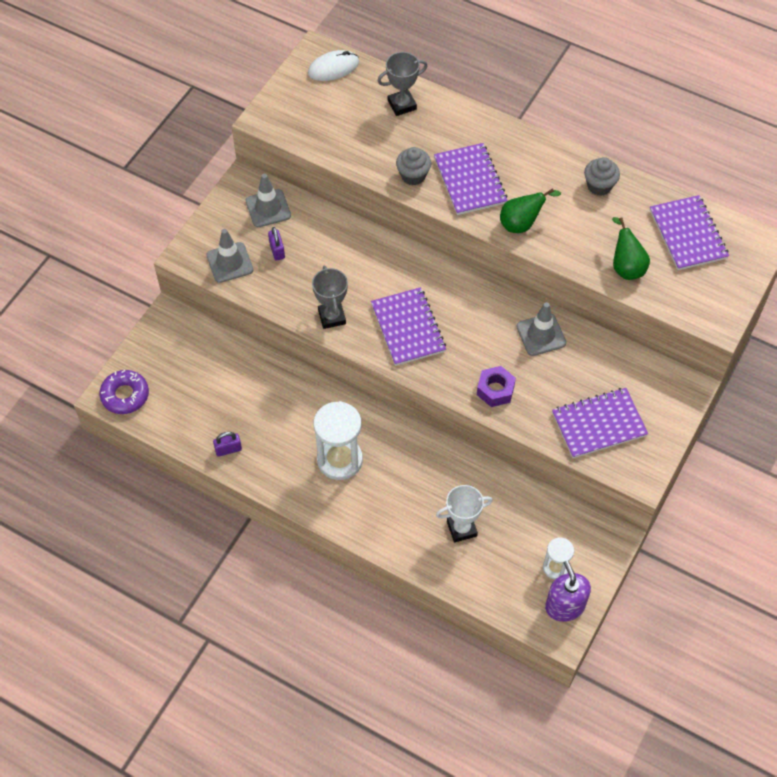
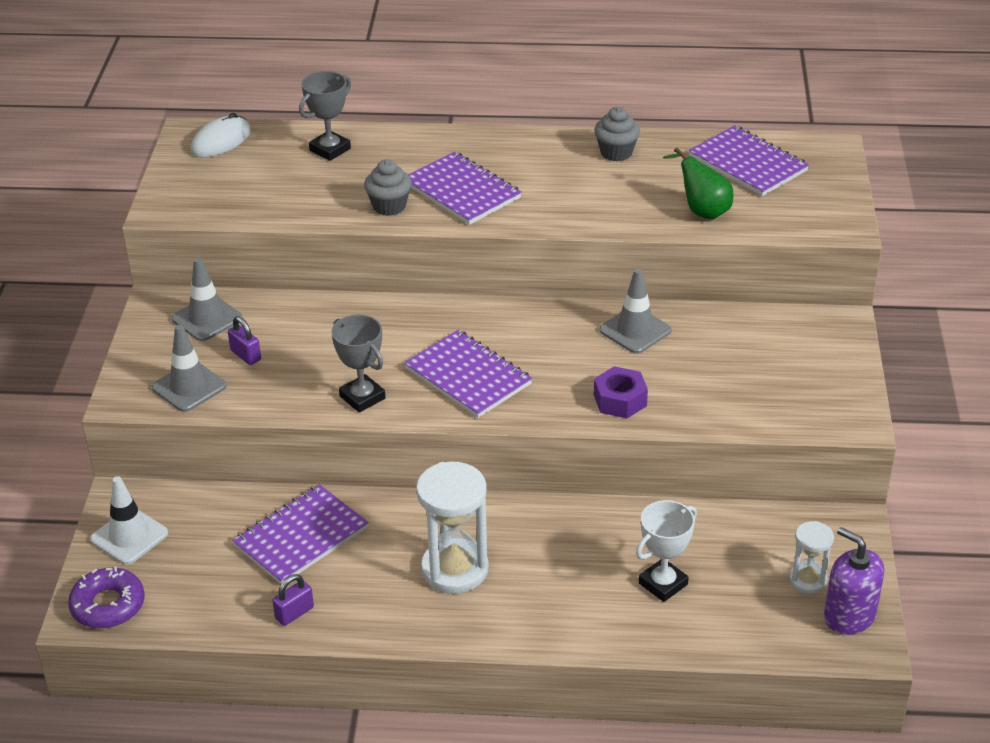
camera: 25 degrees left, 20 degrees down
green pear [500,188,561,233] -> none
purple notebook [552,388,648,458] -> purple notebook moved to [232,484,369,584]
none -> white traffic cone [90,476,168,565]

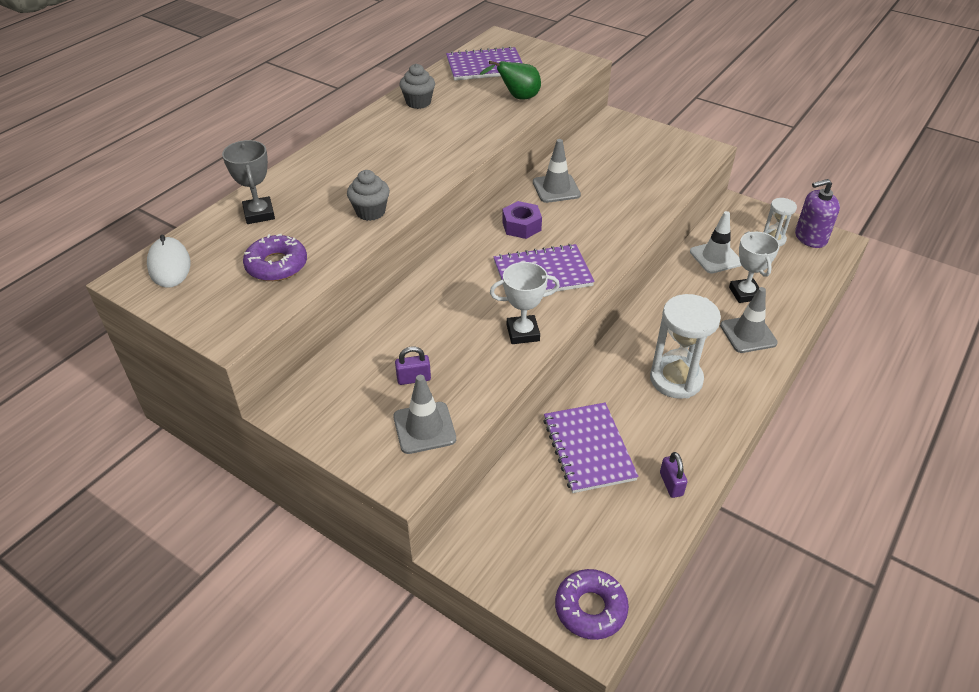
camera: 60 degrees left, 5 degrees up
white traffic cone [90,476,168,565] -> white traffic cone moved to [690,211,741,273]
grey traffic cone [172,257,242,341] -> grey traffic cone moved to [720,287,778,353]
grey trophy [331,314,386,413] -> white trophy [490,262,560,344]
purple notebook [408,151,522,225] -> none
purple nut [594,366,648,418] -> purple nut moved to [502,201,542,239]
none -> purple donut [243,234,307,281]

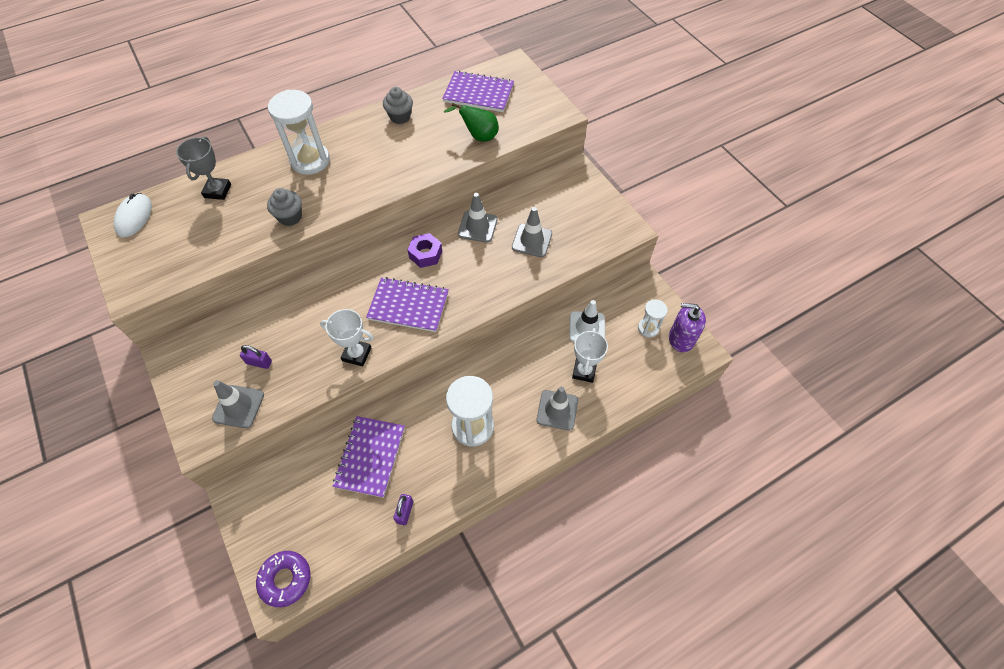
camera: 25 degrees right, 15 degrees up
purple donut [243,234,307,281] -> none
none -> white hourglass [268,90,330,175]
none -> grey traffic cone [512,207,552,257]

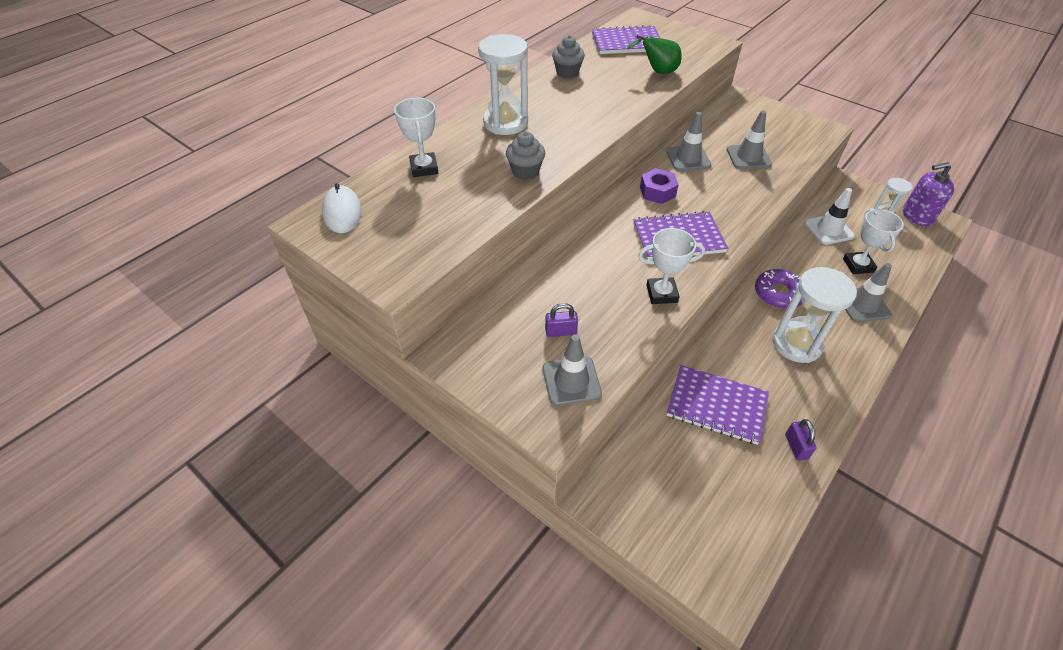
camera: 20 degrees left, 10 degrees down
grey trophy [176,136,231,200] -> white trophy [394,98,438,177]
purple donut [256,551,311,607] -> purple donut moved to [755,269,802,309]
purple notebook [332,416,405,498] -> purple notebook turned 60 degrees counterclockwise [667,365,769,445]

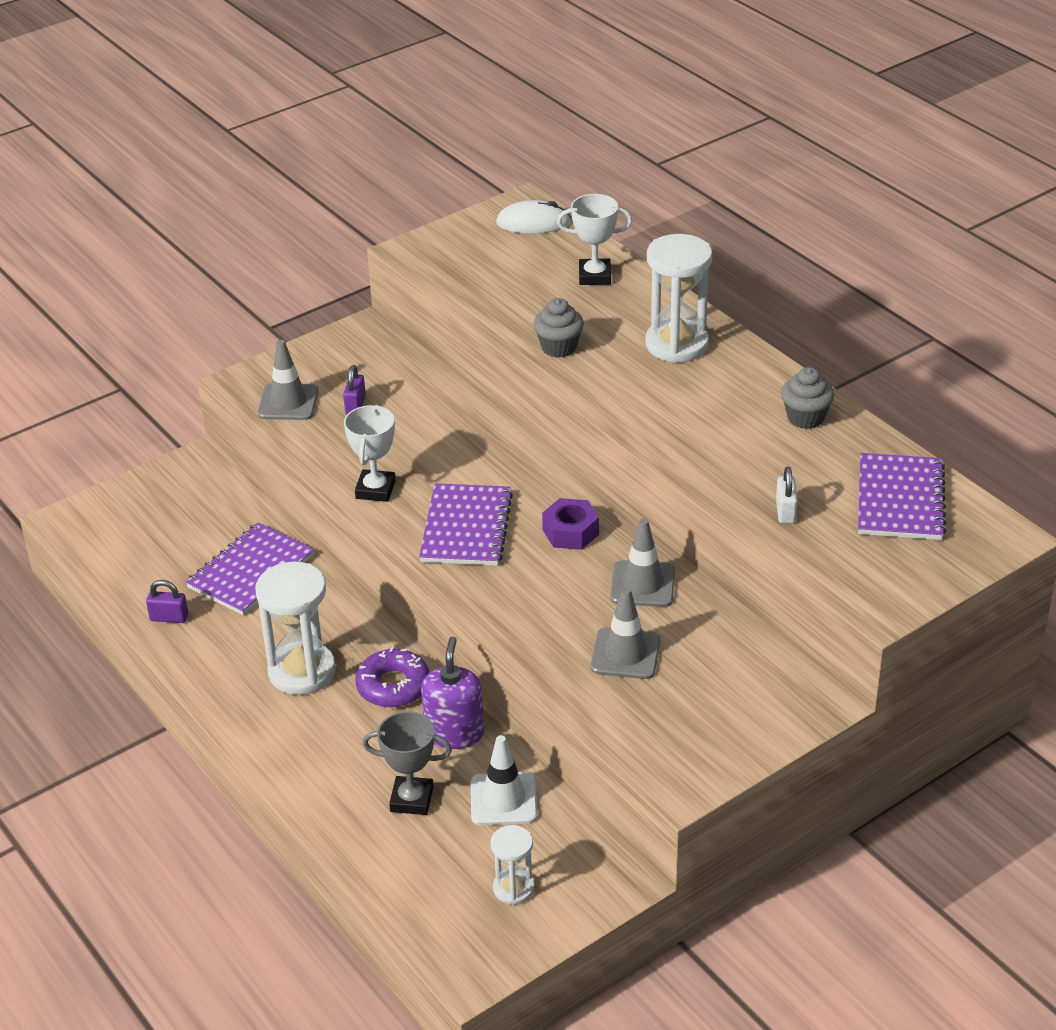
camera: 105 degrees right, 10 degrees down
green pear [627,35,682,74] -> white padlock [776,466,797,523]
white trophy [843,208,904,274] -> grey trophy [363,711,452,815]
grey traffic cone [845,263,892,322] -> none
purple soap dispenser [903,162,954,226] -> purple soap dispenser moved to [421,637,484,749]

